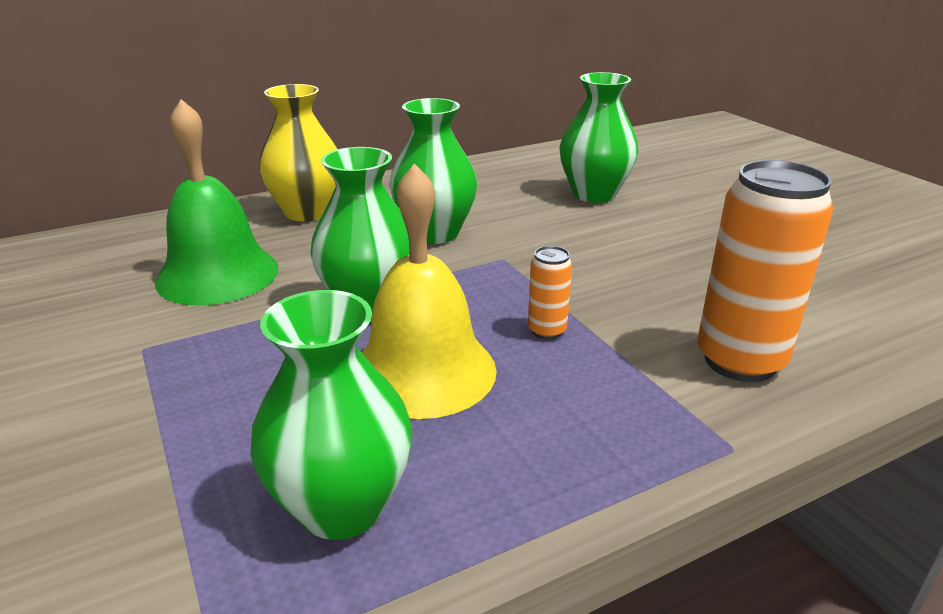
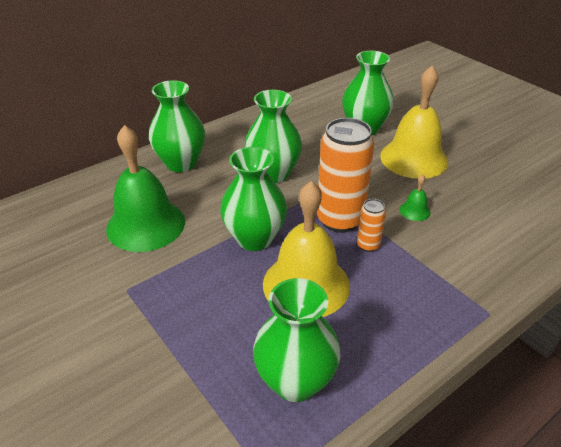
camera: 10 degrees left, 10 degrees up
yellow vase [259,84,338,221] -> green vase [149,80,205,172]
orange can [697,160,834,382] -> orange can moved to [317,118,374,233]
none -> yellow bell [380,66,448,179]
none -> green bell [400,174,431,221]

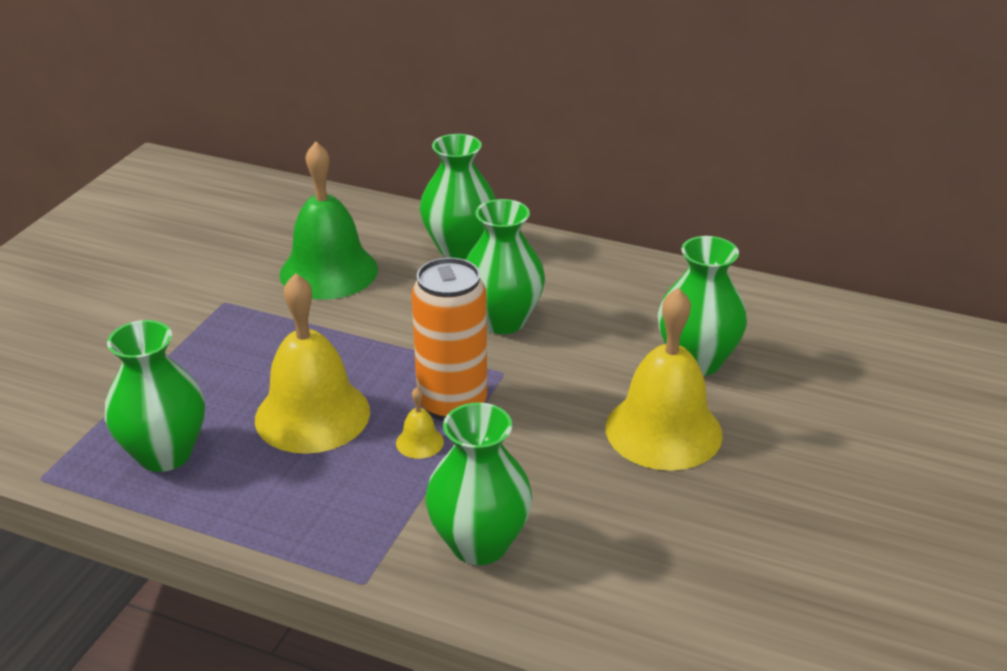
camera: 60 degrees right, 5 degrees down
green vase [220,147,287,251] -> green vase moved to [425,402,532,565]
orange can [357,199,386,252] -> yellow bell [396,387,444,459]
green bell [400,174,431,221] -> none

